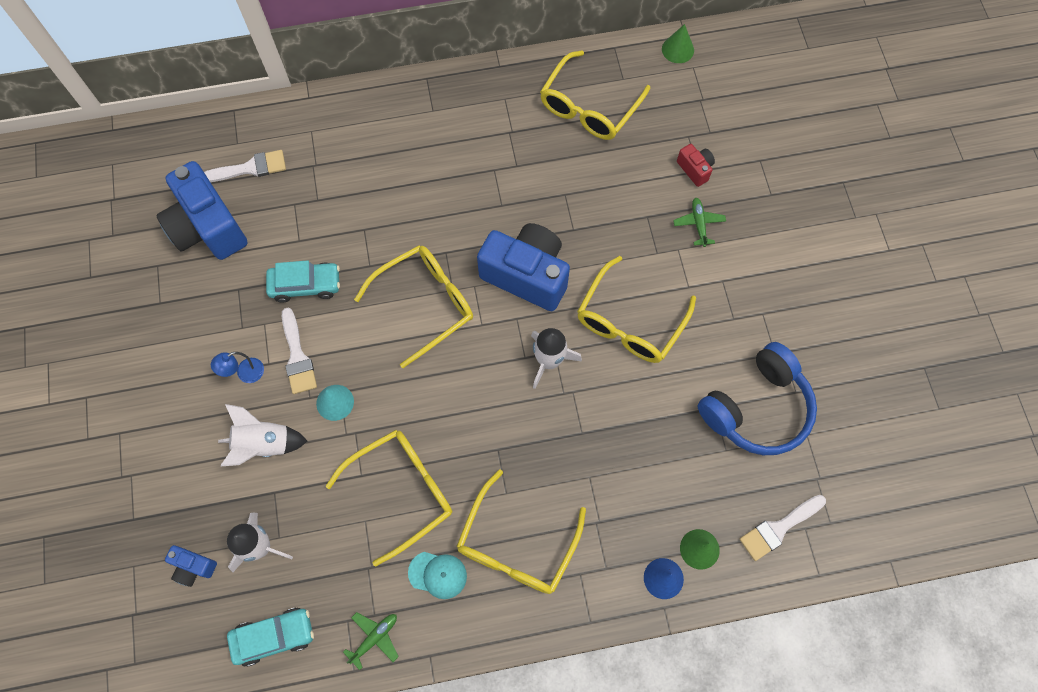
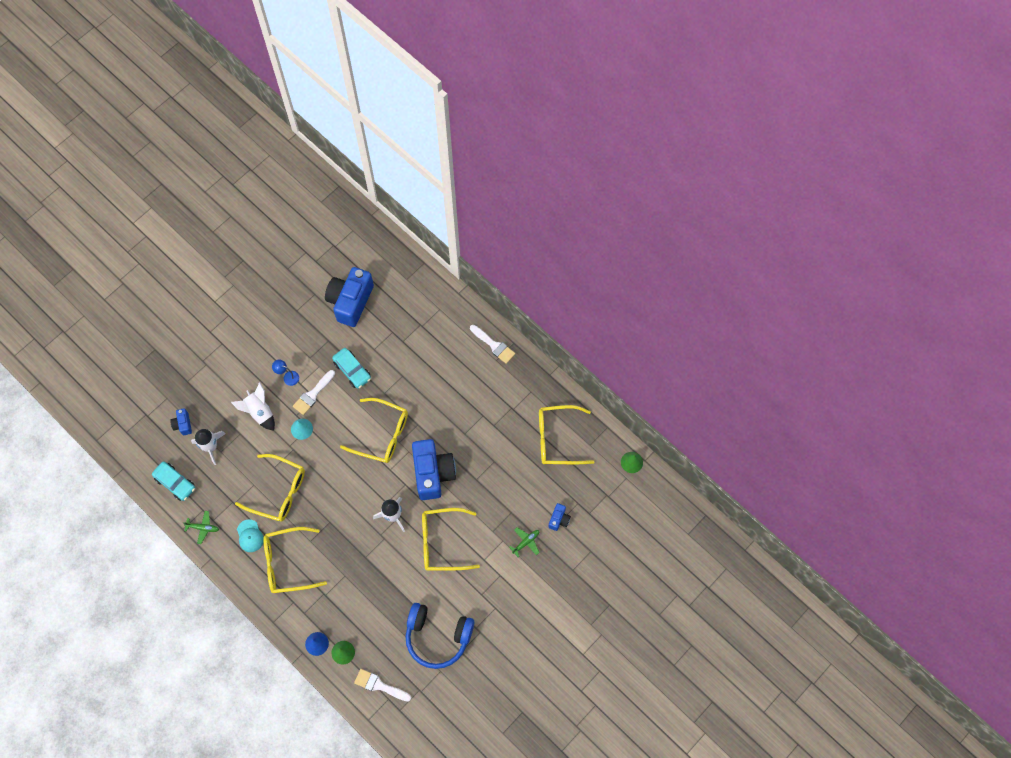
camera: 55 degrees right, 0 degrees up
white brush [204,150,286,182] -> white brush moved to [470,325,515,364]
red camera [677,144,715,187] -> blue camera [548,503,571,531]

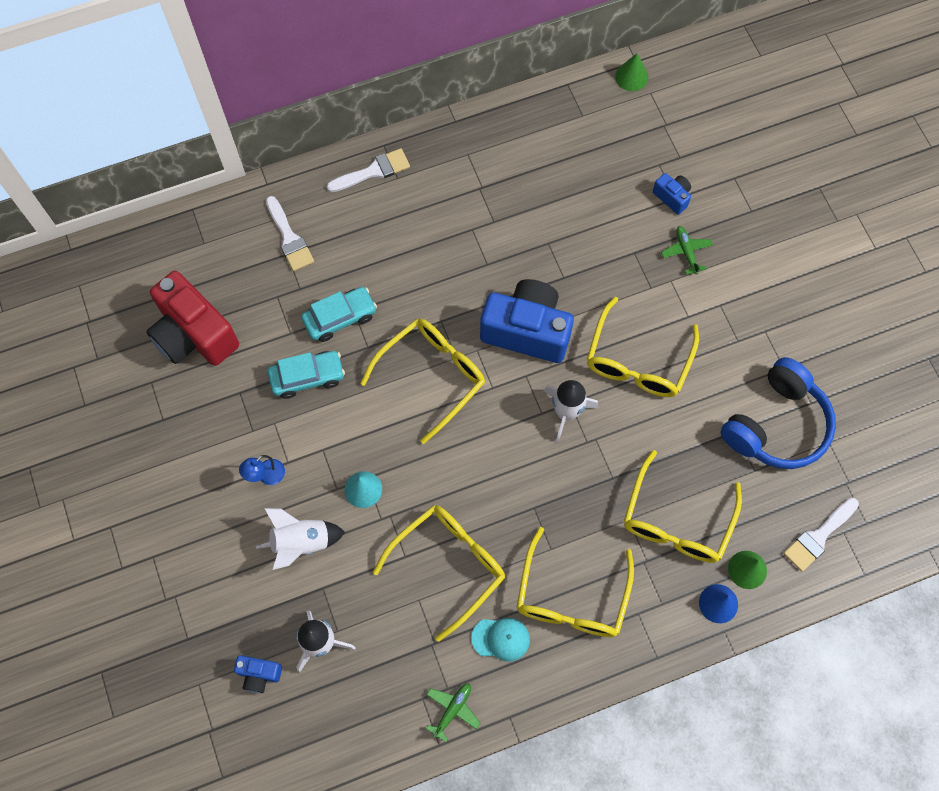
camera: 65 degrees left, 0 degrees up
turquoise car [152,462,195,501] -> turquoise car moved to [301,287,377,342]
white brush [293,370,335,415] -> white brush moved to [266,196,314,271]
blue camera [325,267,374,327] -> red camera [146,271,239,366]
yellow glasses [539,405,594,464] -> yellow glasses moved to [624,450,742,563]

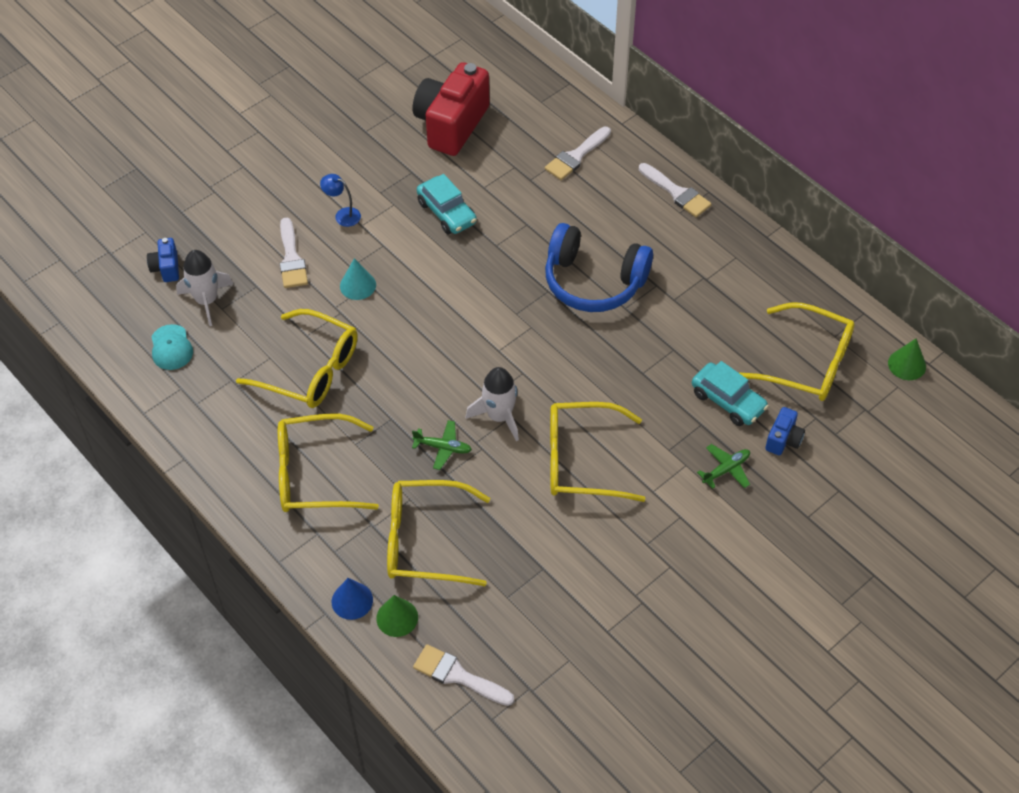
camera: 70 degrees right, 15 degrees down
white rocket [256,508,345,570] -> white brush [280,218,308,288]
turquoise car [301,287,377,342] -> turquoise car moved to [692,361,769,426]
yellow glasses [360,319,485,444] -> yellow glasses moved to [739,303,855,401]
green plane [426,683,480,742] -> green plane moved to [412,420,472,470]
turquoise cap [471,618,530,661] -> turquoise cap moved to [151,324,193,370]
blue camera [480,279,574,363] -> none
blue headphones [720,357,836,469] -> blue headphones moved to [545,223,653,312]

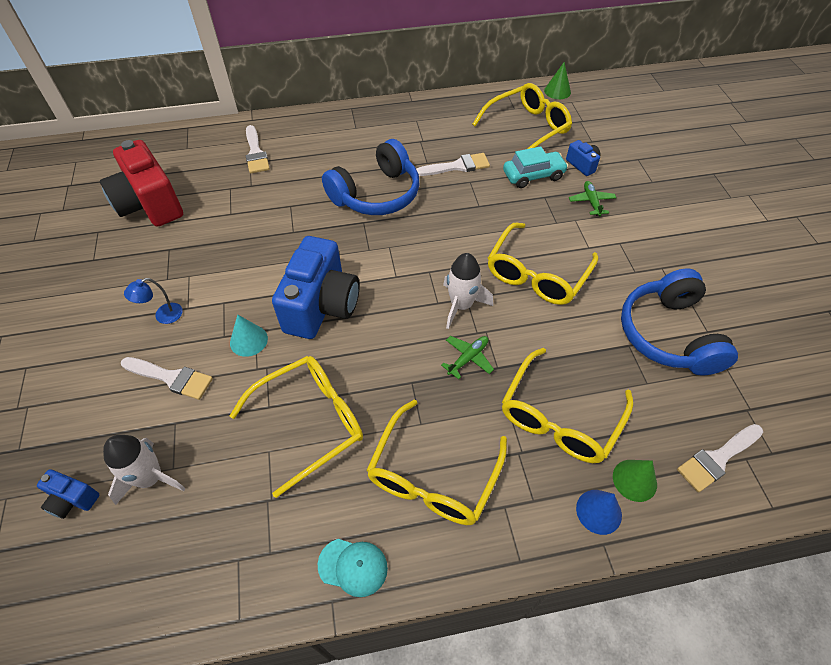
camera: 60 degrees left, 0 degrees up
turquoise cap [151,324,193,370] -> turquoise cap moved to [318,539,388,597]
turquoise car [417,174,477,234] -> none
white brush [639,163,712,217] -> white brush moved to [416,153,490,176]
none -> blue camera [272,236,360,339]
none -> blue headphones [621,269,738,375]

